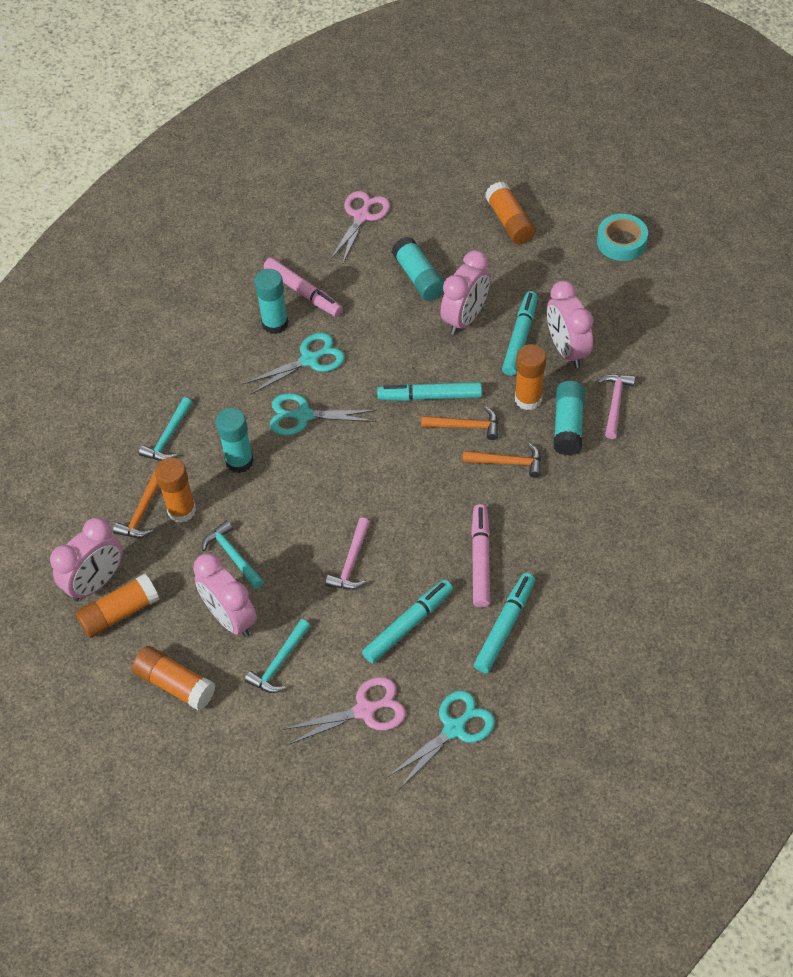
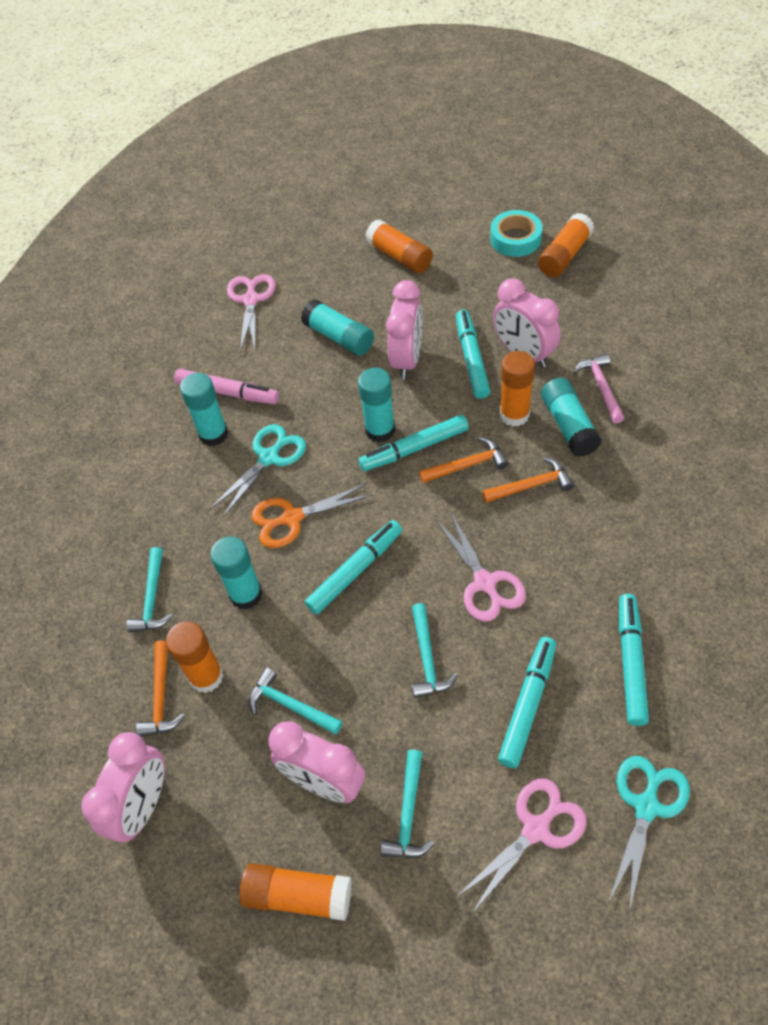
camera: 20 degrees left, 0 degrees up
orange glue stick [76,574,159,638] -> orange glue stick moved to [538,213,594,277]
turquoise scissors [270,393,377,435] -> orange scissors [251,483,373,548]
pink hammer [325,518,370,590] -> turquoise hammer [412,603,458,698]
pink marker [471,504,490,608] -> none
none -> turquoise marker [305,520,402,614]
none -> turquoise glue stick [358,368,395,443]
none -> pink scissors [436,513,526,622]

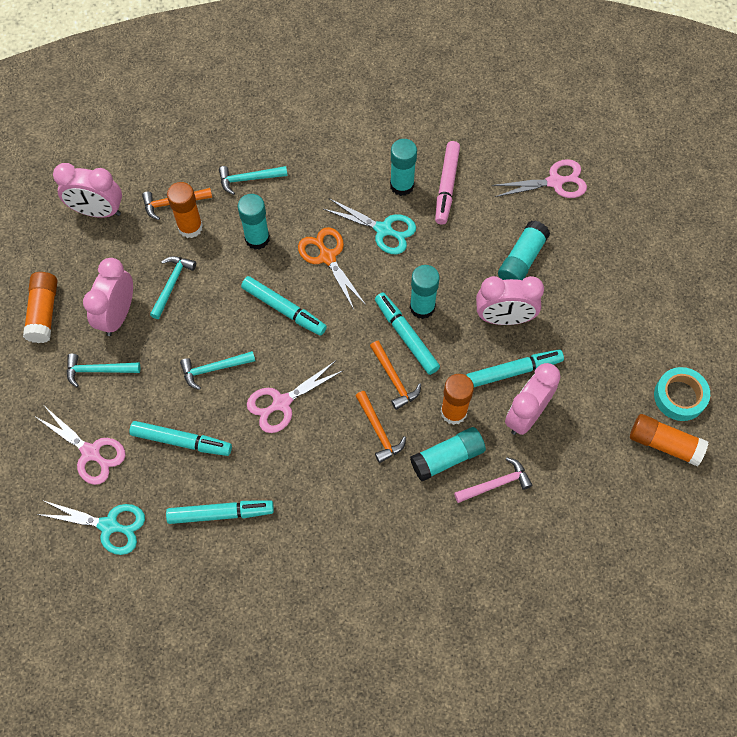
camera: 75 degrees right, 10 degrees up
orange glue stick [365,219,433,274] -> none

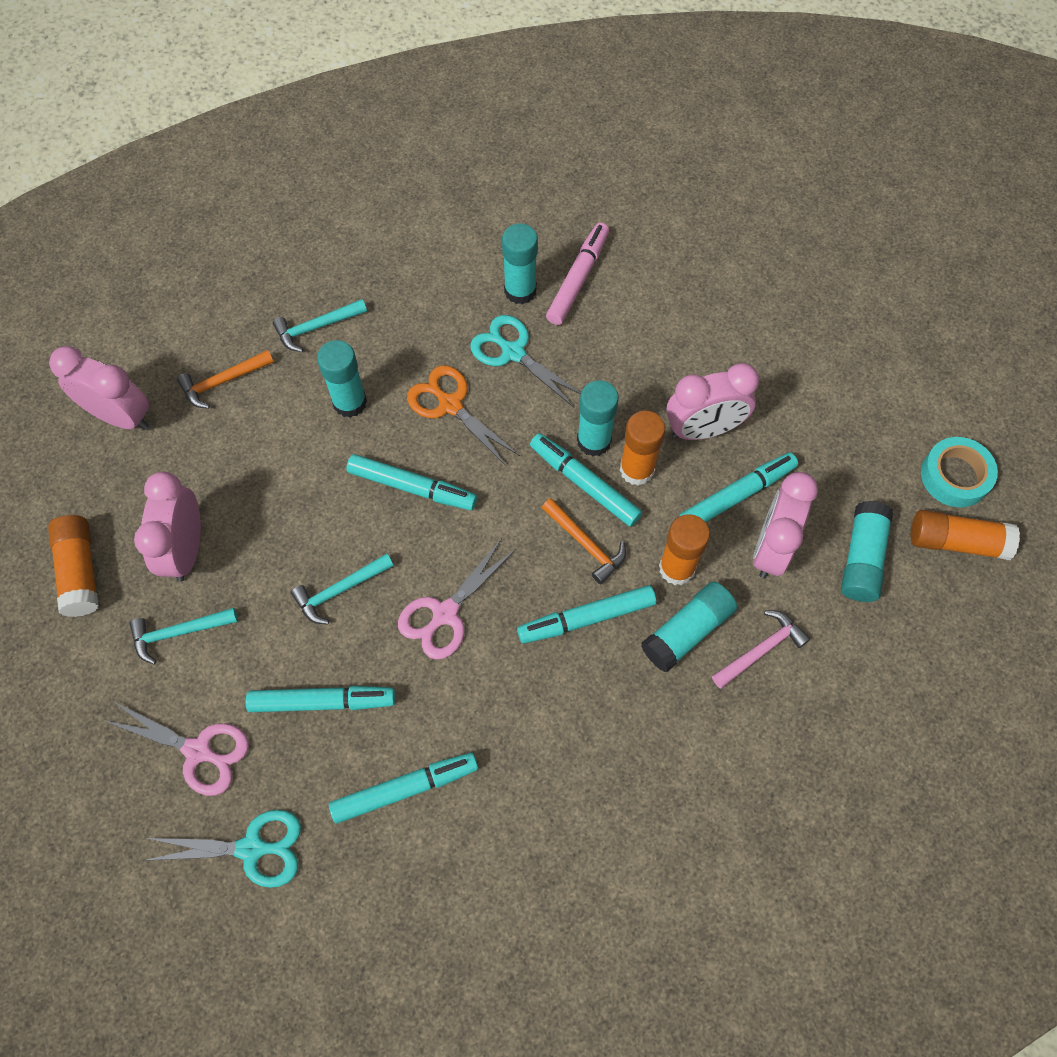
camera: 15 degrees left, 0 degrees up
pink clock [53,163,122,218] -> pink clock turned 150 degrees counterclockwise [49,346,149,430]
turquoise hammer [150,256,196,319] -> none
orange glue stick [167,182,203,238] -> orange glue stick moved to [620,410,665,486]
turquoise scissors [323,198,416,254] -> turquoise scissors turned 150 degrees counterclockwise [470,315,581,408]
orange hammer [356,391,406,463] -> turquoise marker [517,585,656,644]
pink marker [435,141,460,225] -> pink marker turned 150 degrees counterclockwise [546,223,609,325]
pink scissors [492,159,587,198] -> none
turquoise glue stick [498,221,550,280] -> turquoise glue stick moved to [841,501,893,602]

